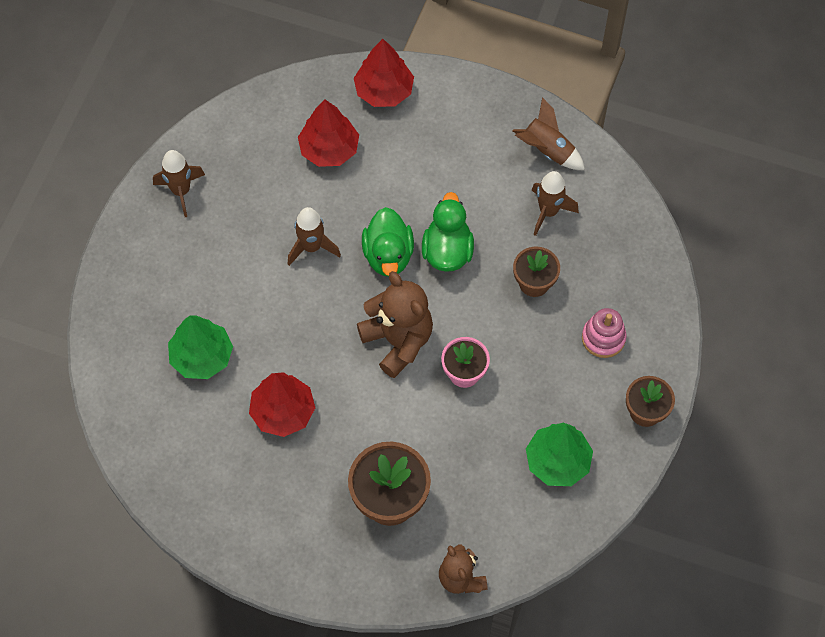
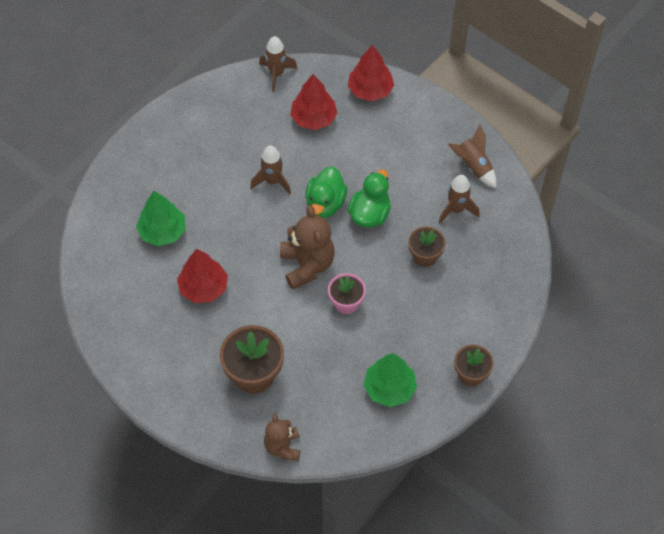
camera: 20 degrees right, 5 degrees down
brown rocket [153,150,205,217] -> brown rocket moved to [259,36,298,92]
pink stacking toy [582,308,627,358] -> none

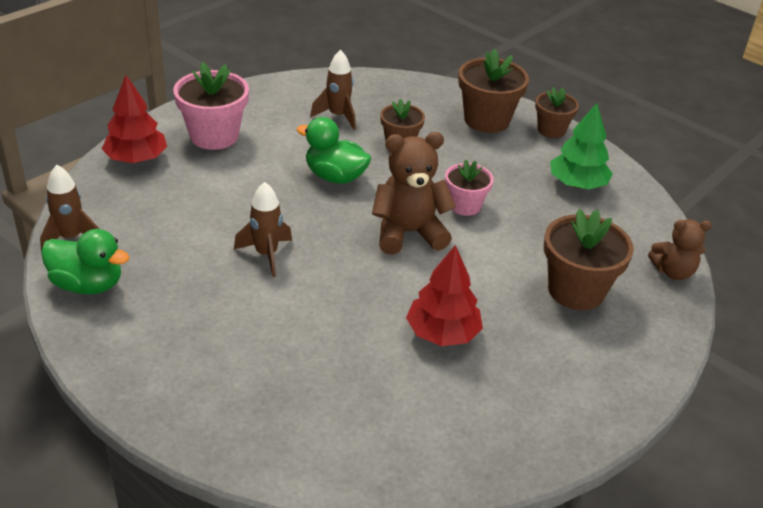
camera: 90 degrees left, 20 degrees down
green tree [136,191,186,246] -> none
red tree [290,74,337,130] -> none
green duck [305,166,347,218] -> green duck moved to [41,229,129,294]
brown rocket [448,124,496,188] -> none
none -> pink flower pot [173,62,249,150]
none -> brown flower pot [458,49,529,133]

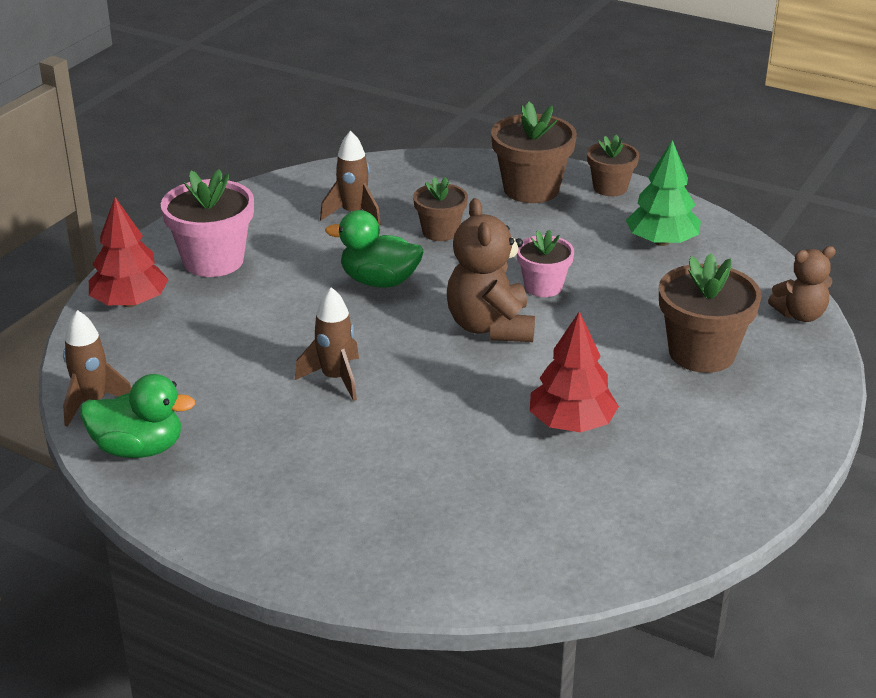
camera: 10 degrees left, 5 degrees down
brown teddy bear [372,132,456,255] -> brown teddy bear turned 75 degrees counterclockwise [447,198,535,342]

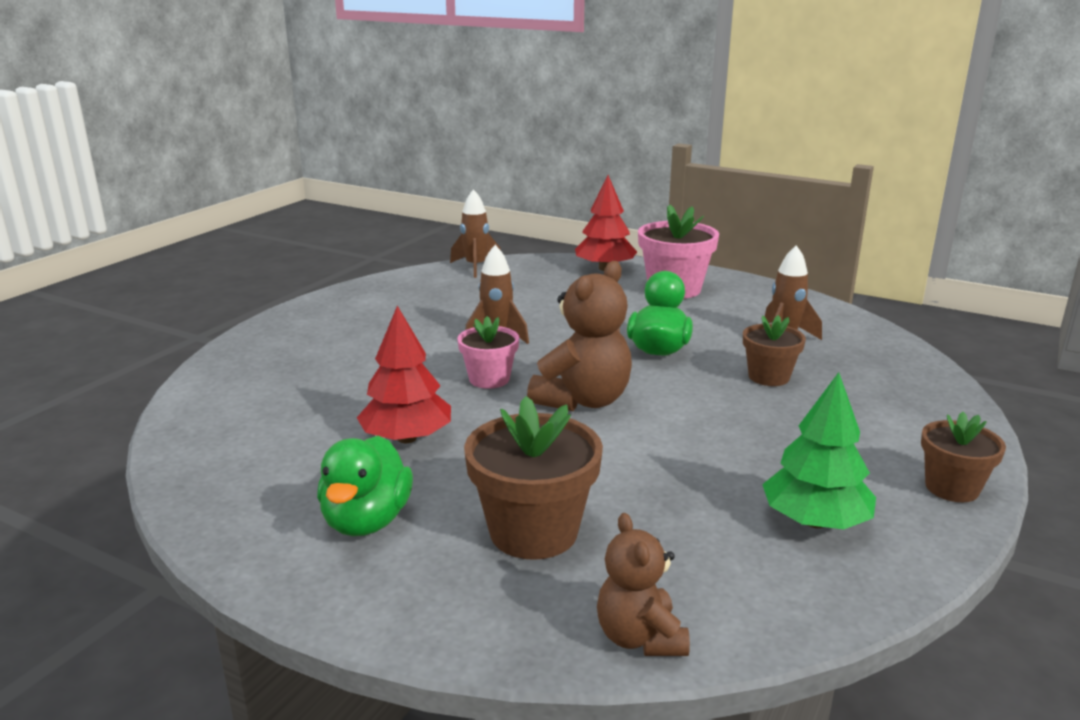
camera: 90 degrees right, 10 degrees down
green duck [80,374,195,458] -> green duck moved to [317,436,413,536]
brown teddy bear [447,198,535,342] -> brown teddy bear turned 135 degrees clockwise [527,261,632,411]
brown flower pot [491,102,577,203] -> none
pink flower pot [517,230,574,297] -> pink flower pot moved to [458,316,519,389]

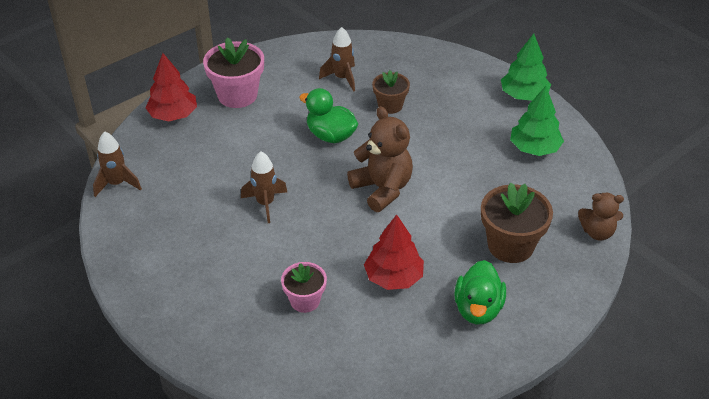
camera: 70 degrees left, 20 degrees up
green duck [317,436,413,536] -> green duck turned 75 degrees clockwise [454,260,506,324]
pink flower pot [458,316,519,389] -> pink flower pot moved to [281,262,327,313]
brown flower pot [921,412,1006,502] -> green tree [501,34,551,101]

